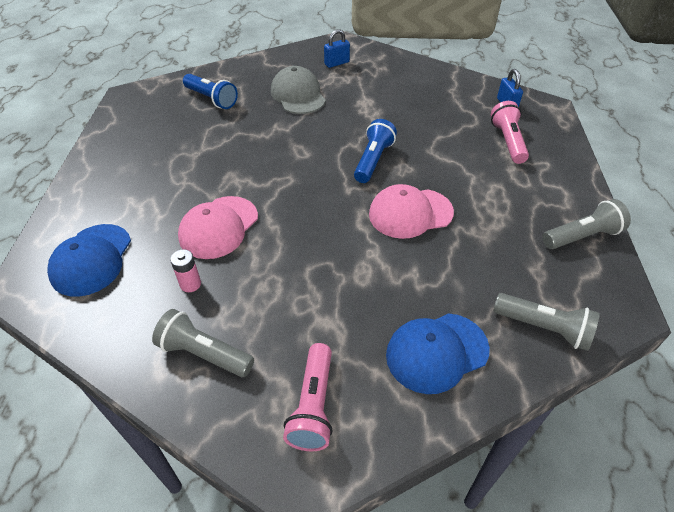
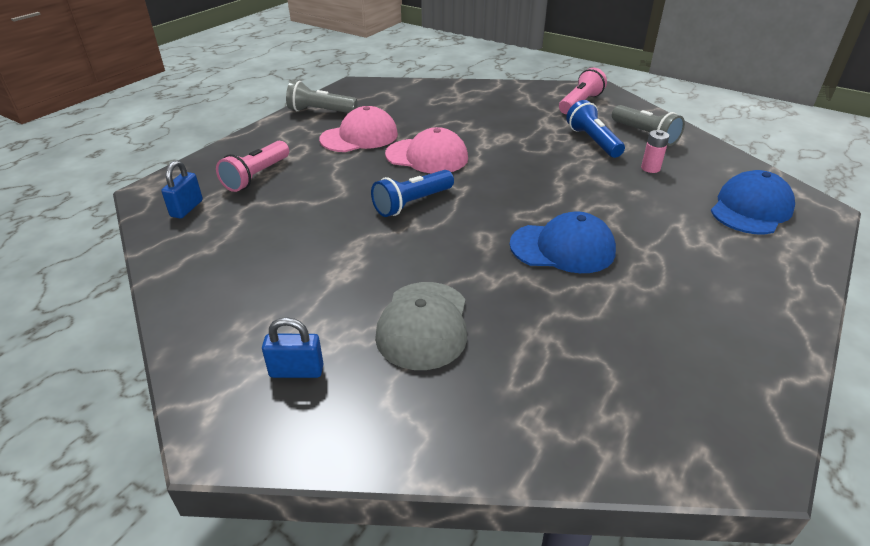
camera: 150 degrees left, 10 degrees down
pink cap [178,196,258,259] -> pink cap moved to [319,106,398,152]
blue flashlight [183,74,238,109] -> blue flashlight moved to [566,100,625,158]
blue cap [386,313,490,394] -> blue cap moved to [509,211,616,273]
grey flashlight [493,293,600,351] -> none

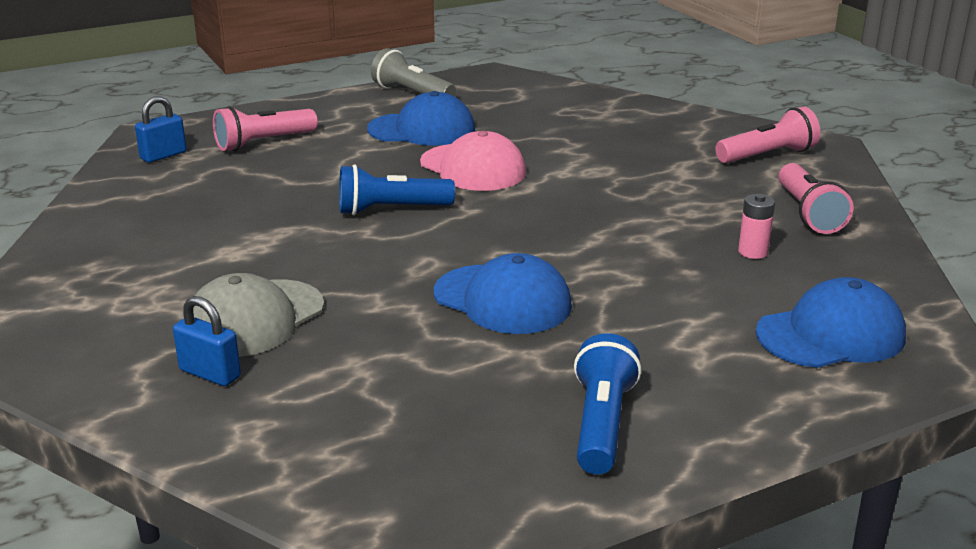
camera: 30 degrees right, 10 degrees down
blue padlock [262,317,324,378] -> blue padlock moved to [173,296,241,386]
pink cap [319,106,398,152] -> blue cap [367,91,475,146]
blue flashlight [566,100,625,158] -> blue flashlight moved to [574,333,642,474]
grey flashlight [612,105,685,146] -> pink flashlight [778,163,853,234]

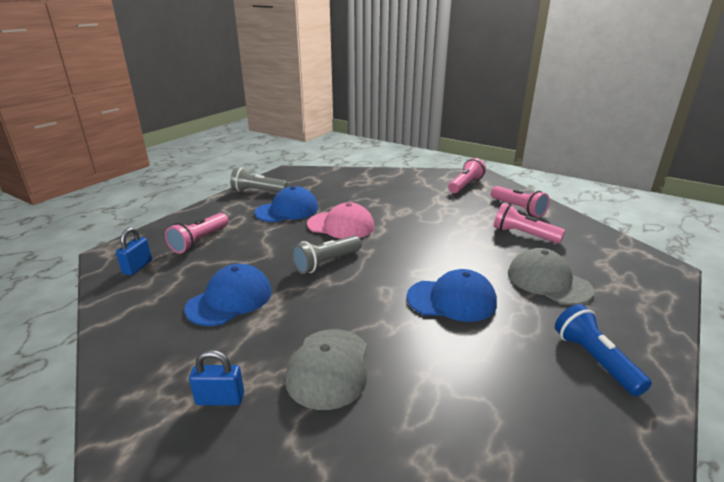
camera: 30 degrees left, 0 degrees up
blue padlock [173,296,241,386] -> blue padlock moved to [189,350,244,405]
blue flashlight [339,164,455,215] -> grey flashlight [291,235,362,274]
pink battery [738,194,775,259] -> pink flashlight [494,203,565,243]
blue cap [756,277,906,368] -> blue cap moved to [184,264,272,326]
none -> grey cap [508,248,594,305]

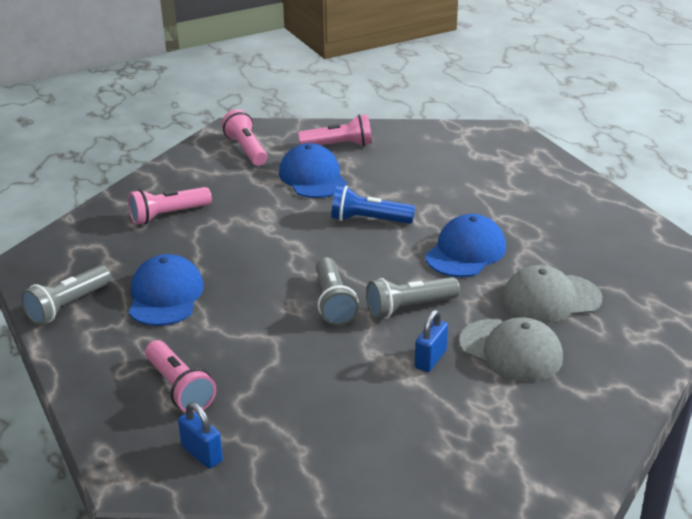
camera: 60 degrees left, 5 degrees up
blue cap [184,264,272,326] -> blue cap moved to [279,143,347,198]
blue padlock [189,350,244,405] -> blue padlock moved to [415,310,448,372]
pink cap [307,202,374,239] -> none
pink flashlight [494,203,565,243] -> pink flashlight moved to [128,187,212,225]
grey cap [508,248,594,305] -> grey cap moved to [502,265,602,323]
blue flashlight [555,304,652,396] -> blue flashlight moved to [331,186,415,224]
none -> grey flashlight [366,277,460,319]

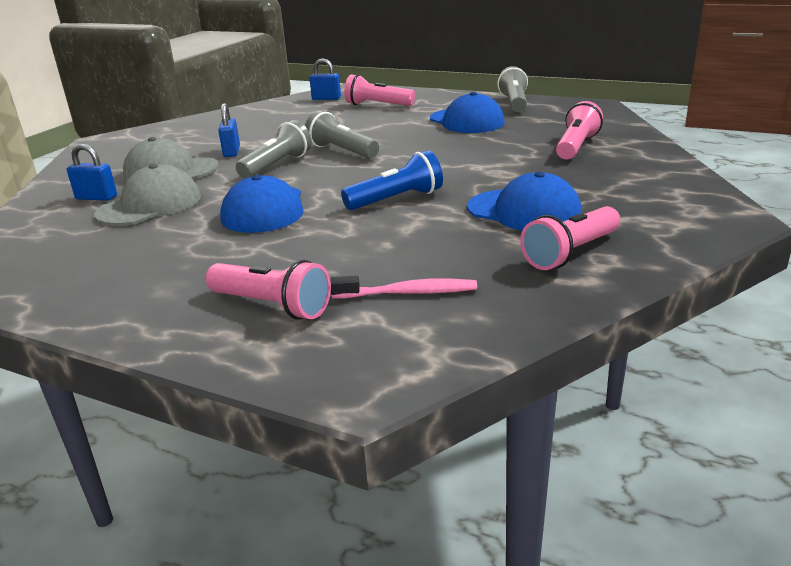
camera: 145 degrees right, 5 degrees down
pink flashlight [221,109,267,166] -> pink flashlight moved to [206,260,331,320]
none -> blue padlock [67,144,117,201]
none -> pink toothbrush [330,276,477,298]

